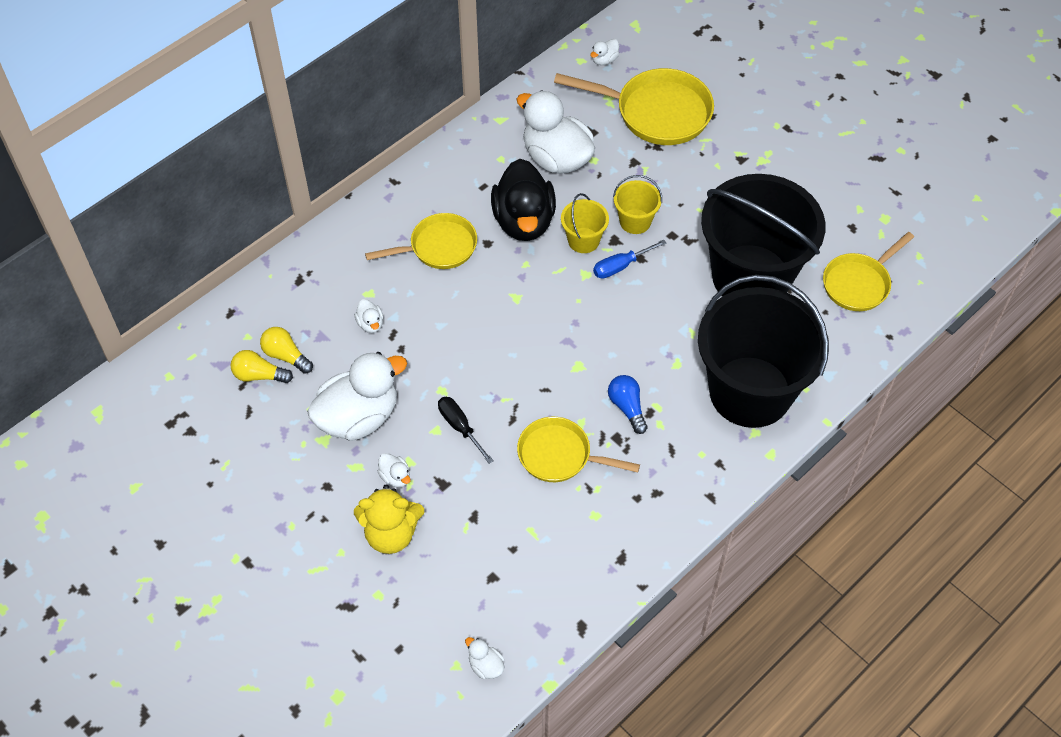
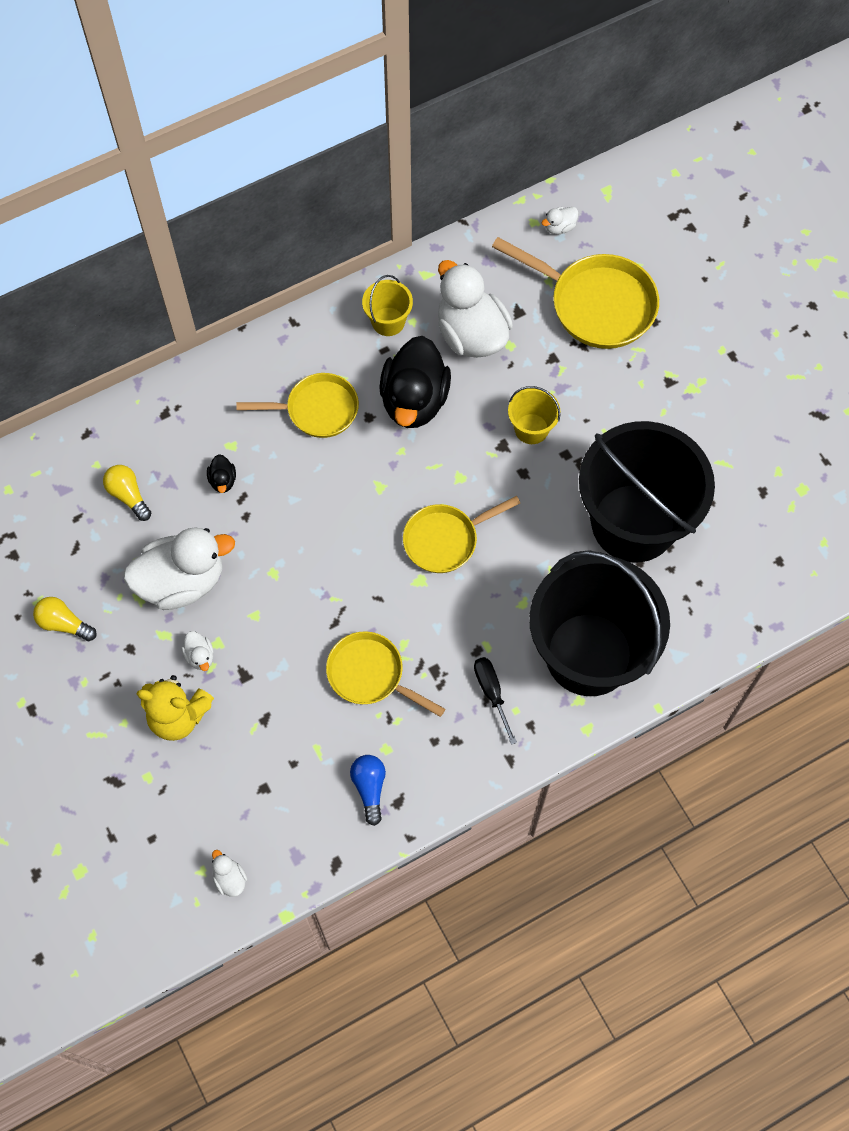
camera: 15 degrees right, 10 degrees up
yellow light bulb [230,350,293,383] -> yellow light bulb moved to [33,597,97,641]
white duck [354,299,383,333] -> black duck [207,454,236,493]
black screwdriver [438,397,494,464] -> black screwdriver moved to [474,657,517,745]
yellow bucket [561,193,609,253] -> yellow bucket moved to [362,275,413,336]
blue screwdriver [593,240,666,279] -> none
blue light bulb [608,375,648,434] -> blue light bulb moved to [350,755,386,826]
yellow pan [823,232,914,311] -> yellow pan moved to [403,496,520,573]

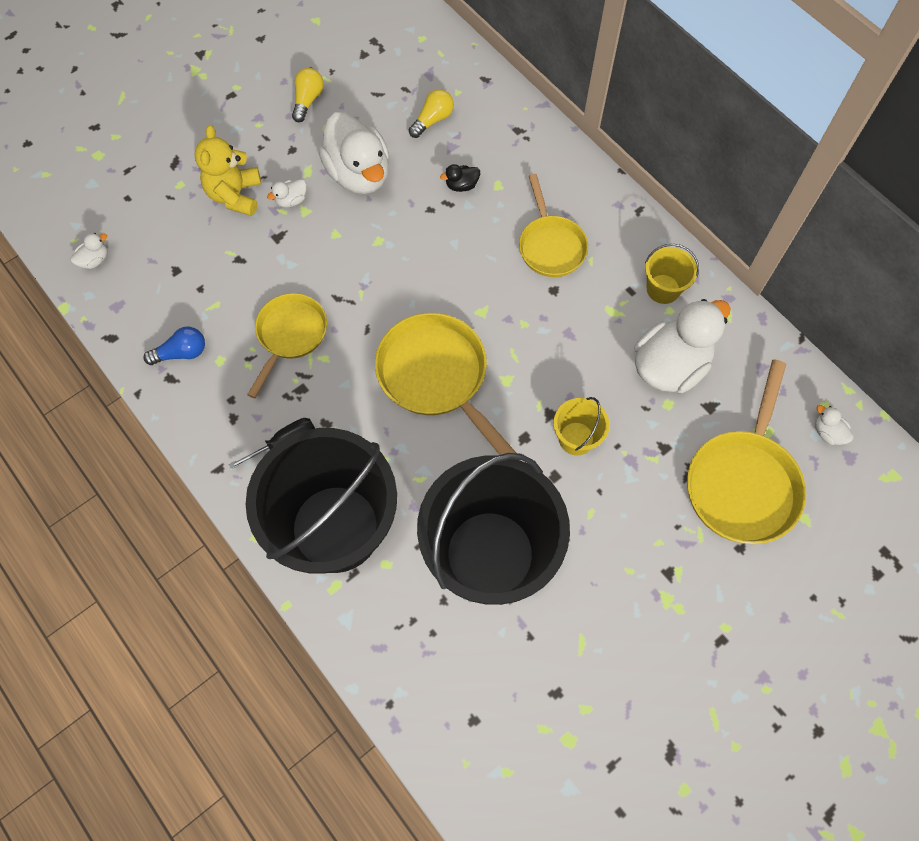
camera: 80 degrees right, 0 degrees up
black duck [379,336,451,428] -> none
yellow pan [403,496,520,573] -> yellow pan [375,313,516,455], size x1.52

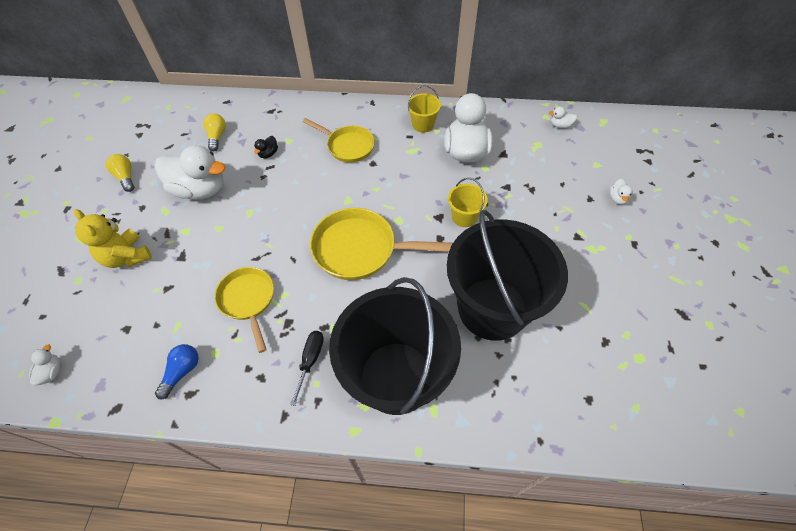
camera: 45 degrees left, 10 degrees down
white duck [267,179,307,208] -> white duck moved to [609,179,632,205]
yellow pan [687,360,806,544] -> none

